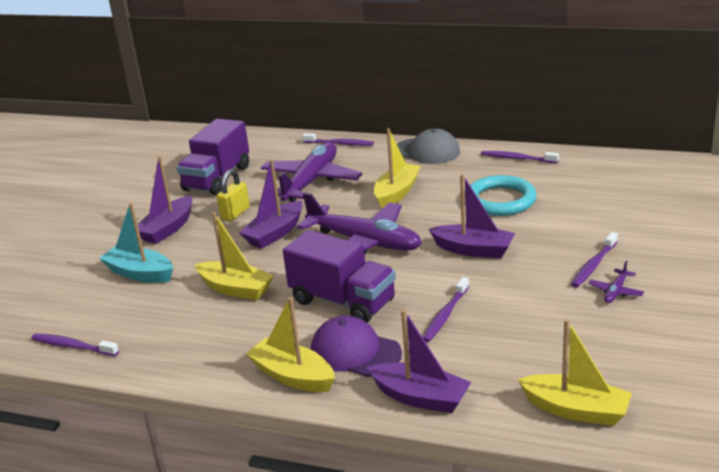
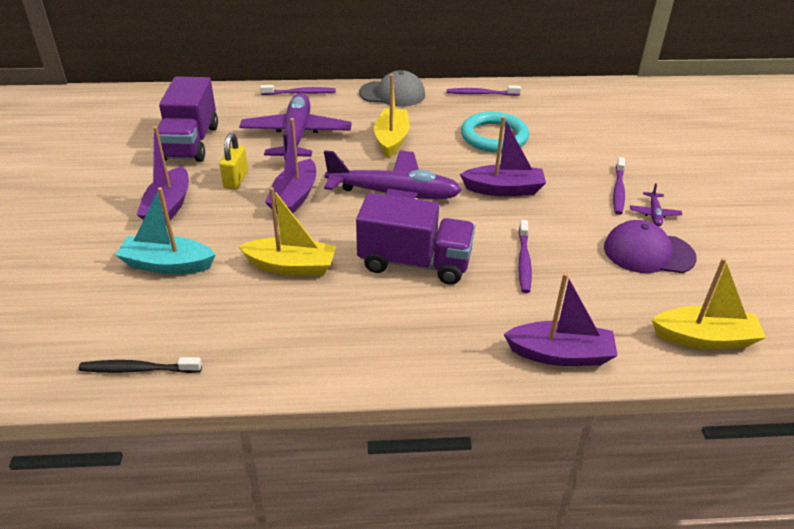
camera: 25 degrees left, 10 degrees up
purple toothbrush [31,333,119,356] -> black toothbrush [78,357,202,373]
yellow boat [246,297,335,392] -> none
purple cap [311,316,402,377] -> purple cap moved to [604,220,697,273]

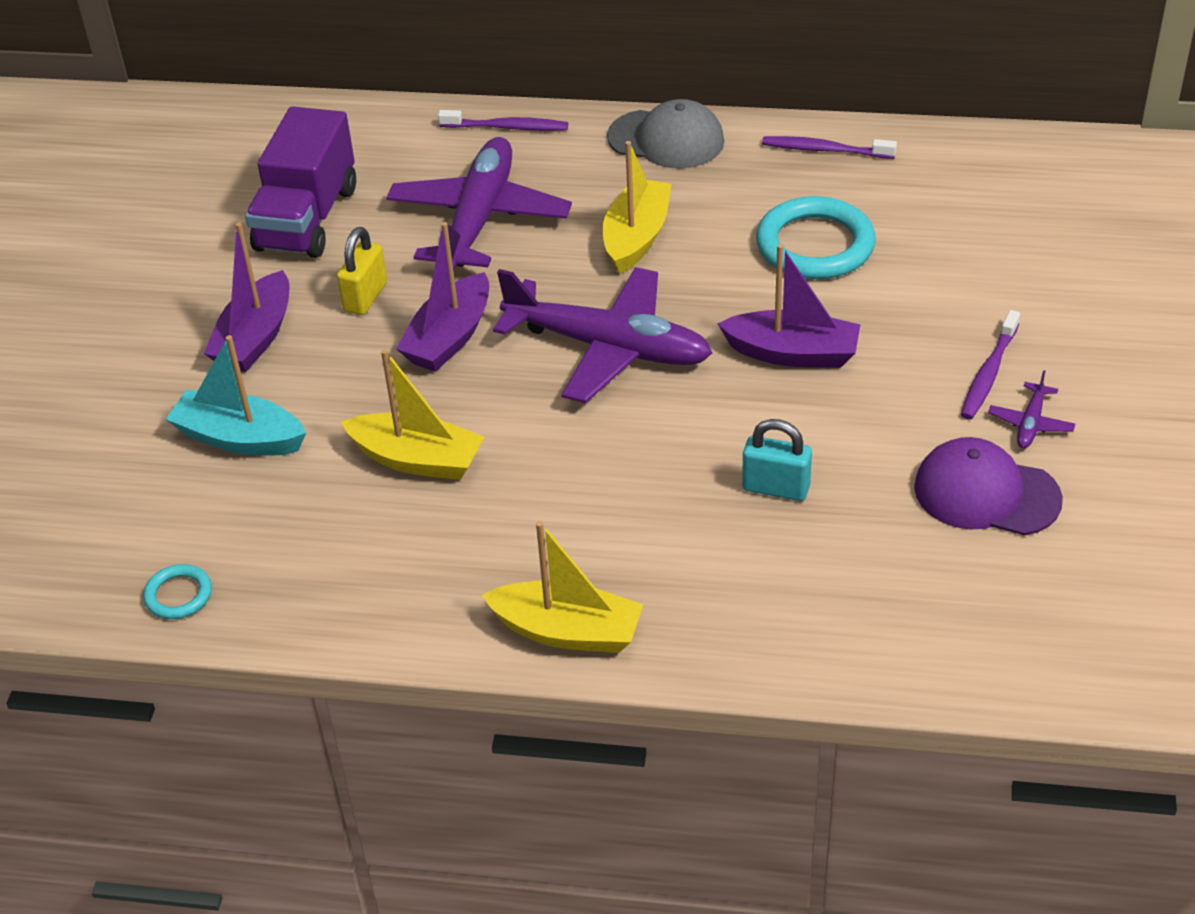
camera: 15 degrees right, 5 degrees up
black toothbrush [78,357,202,373] -> turquoise ring [143,564,212,619]
purple truck [356,193,475,285] -> none
purple boat [504,273,618,366] -> none
purple toothbrush [518,220,532,293] -> turquoise padlock [742,419,812,501]
yellow boat [652,258,766,349] -> yellow boat moved to [482,521,643,653]

